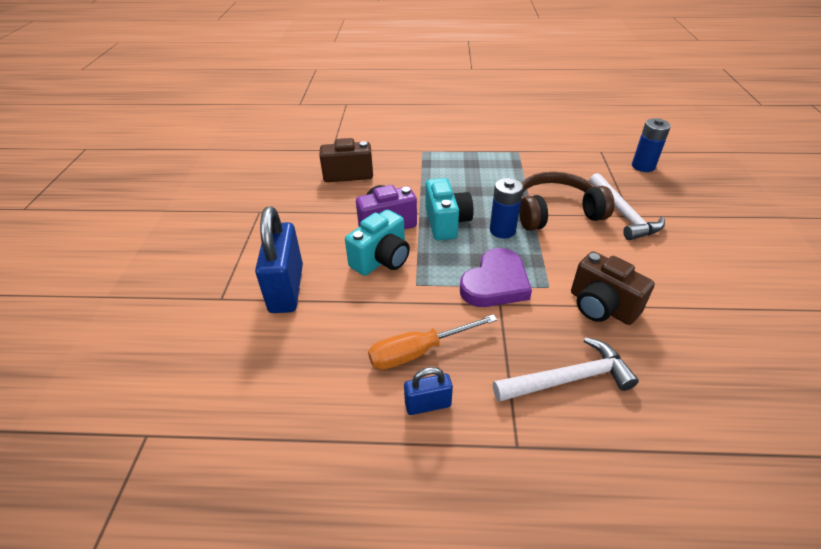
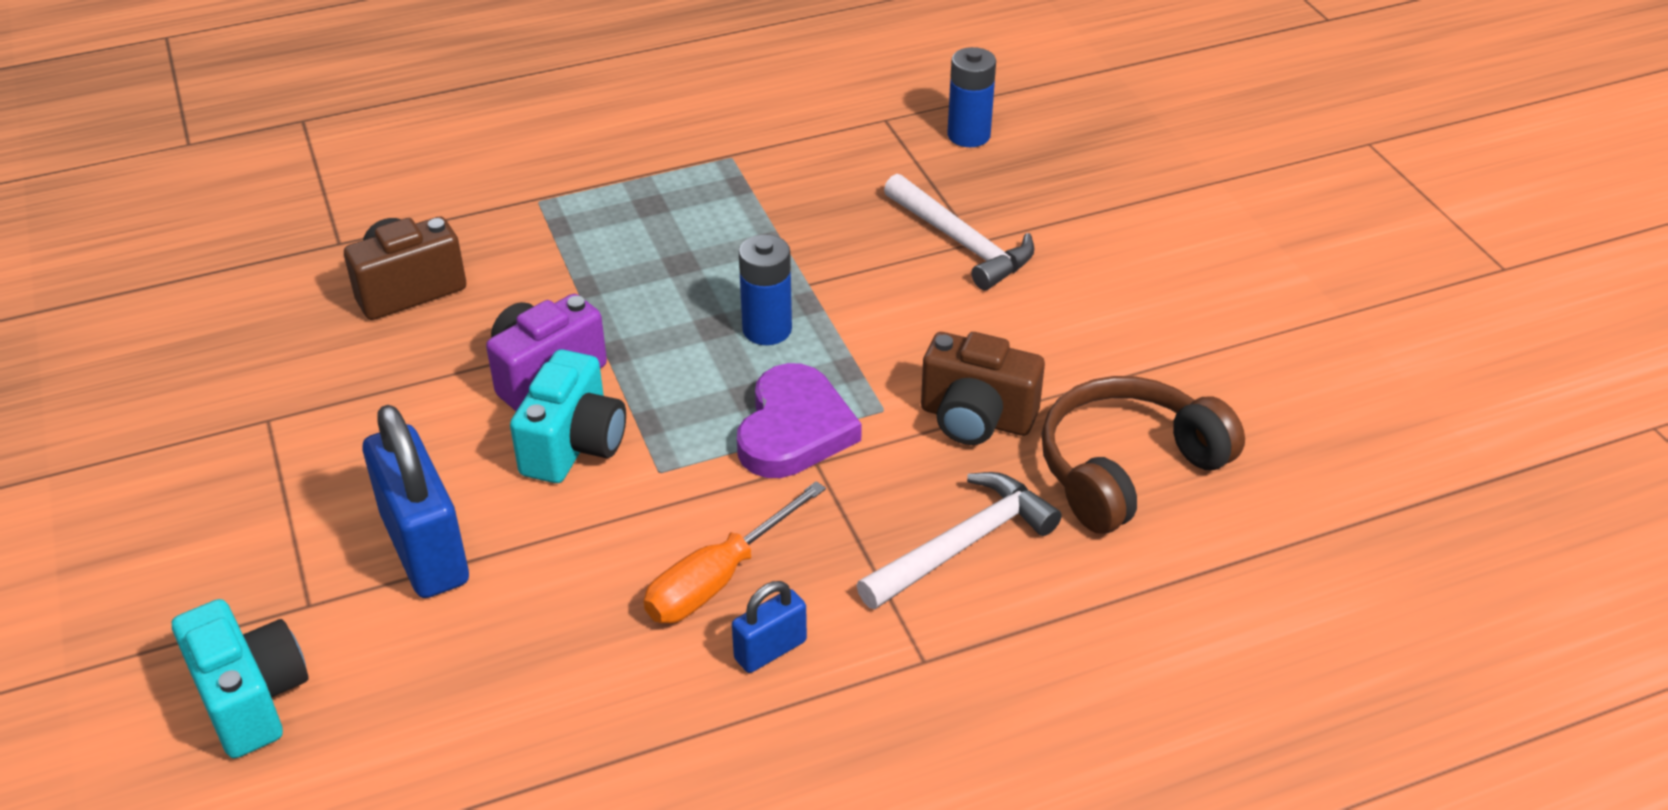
camera: 25 degrees left, 0 degrees up
turquoise camera [425,178,474,240] -> turquoise camera moved to [172,599,308,758]
brown headphones [519,172,615,231] -> brown headphones moved to [1041,376,1245,534]

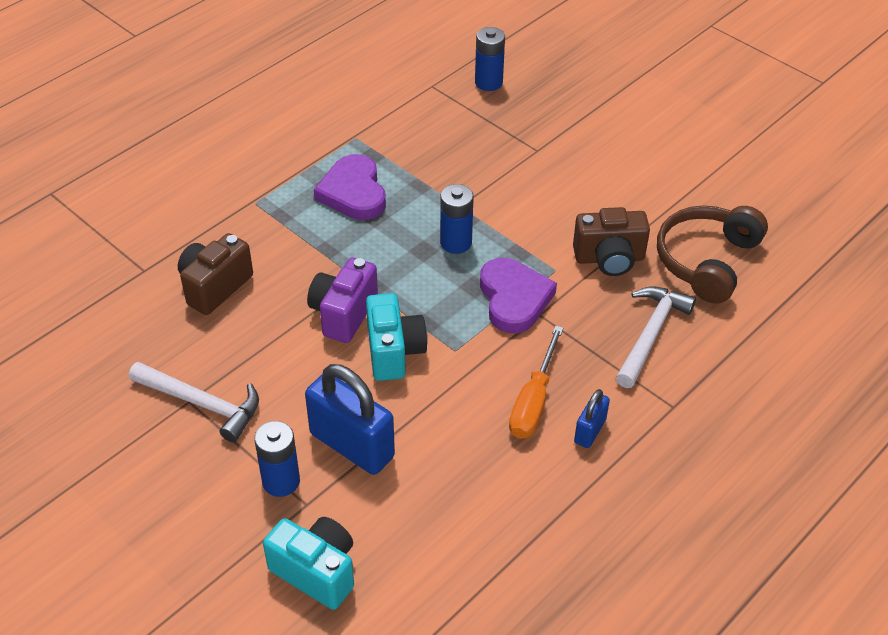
camera: 25 degrees left, 5 degrees up
white hammer [884,174,1034,290] -> white hammer moved to [129,362,259,442]
none -> blue battery [254,421,300,497]
none -> purple heart [314,154,386,220]

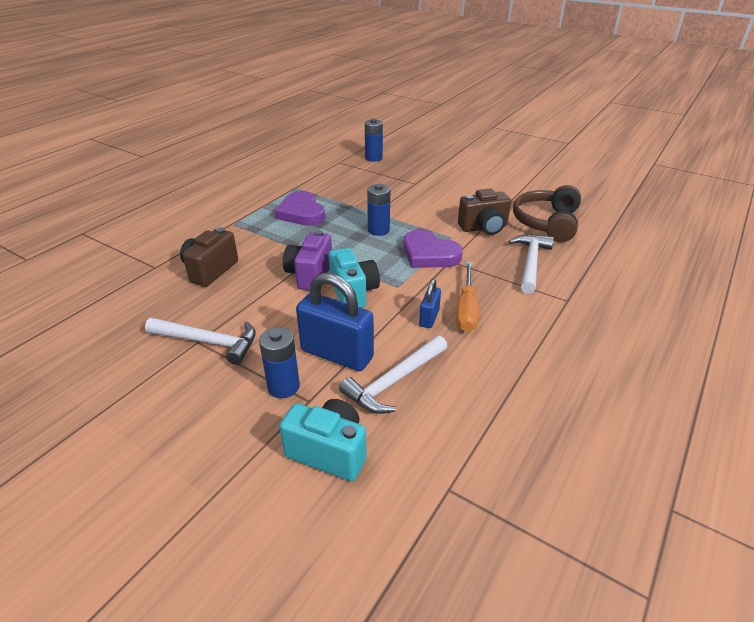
camera: 10 degrees left, 10 degrees down
purple heart [480,258,557,333] -> purple heart turned 150 degrees clockwise [403,230,463,268]
blue padlock [574,389,610,448] -> blue padlock moved to [419,279,441,328]
none -> white hammer [339,335,447,414]

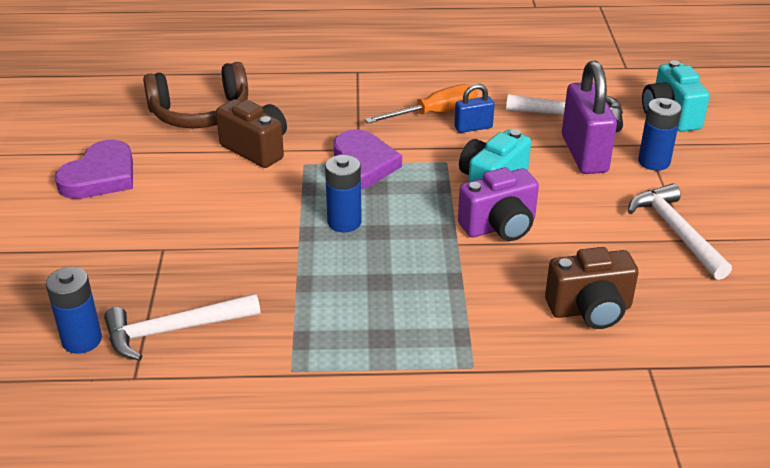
camera: 125 degrees left, 0 degrees up
purple heart [274,191,325,226] -> purple heart moved to [55,140,133,199]
blue padlock [296,273,374,371] -> purple padlock [562,61,617,174]
white hammer [509,234,554,294] -> white hammer moved to [104,293,260,360]

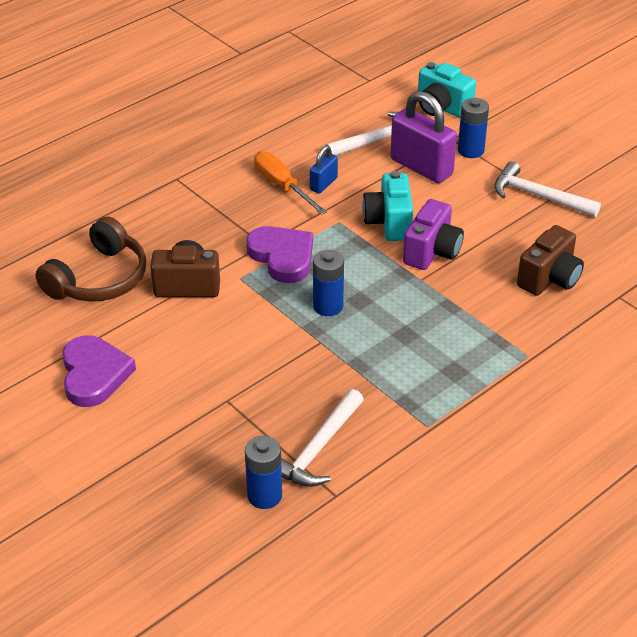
camera: 40 degrees left, 5 degrees up
orange screwdriver [365,84,478,123] -> orange screwdriver turned 60 degrees counterclockwise [254,151,327,215]

